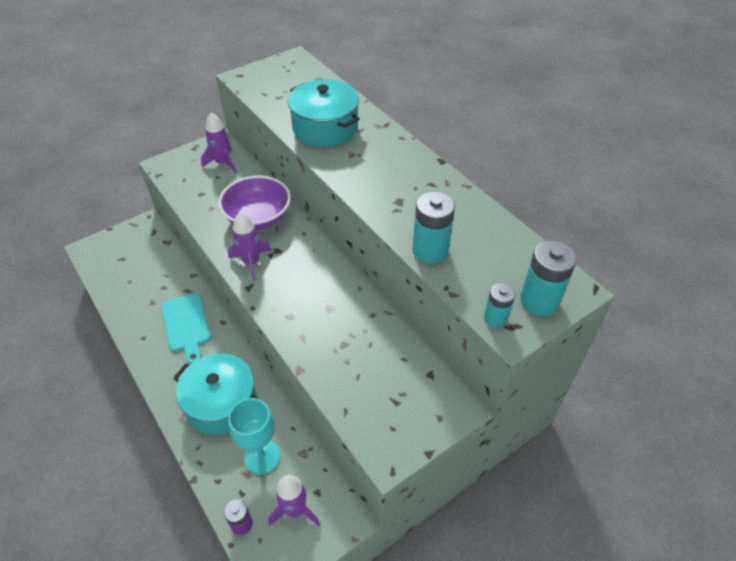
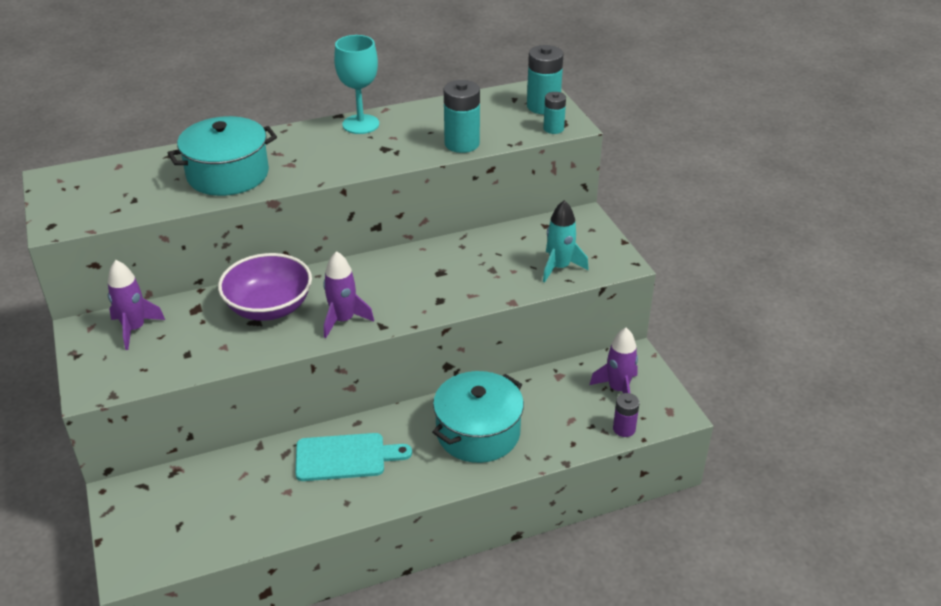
camera: 75 degrees left, 10 degrees down
turquoise goblet [228,398,280,474] -> turquoise goblet moved to [334,35,379,134]
none -> turquoise rocket [543,200,589,282]

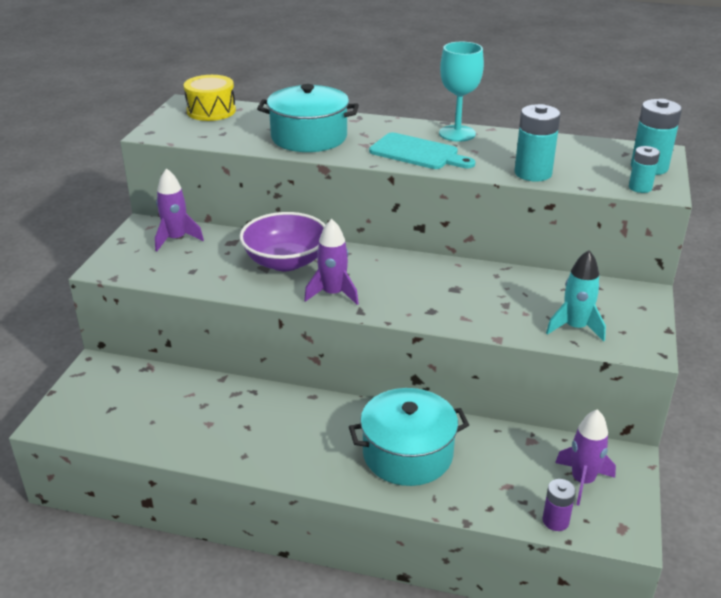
camera: 35 degrees right, 5 degrees down
turquoise cutting board [295,433,412,481] -> turquoise cutting board moved to [369,133,475,169]
none -> yellow drum [184,75,236,121]

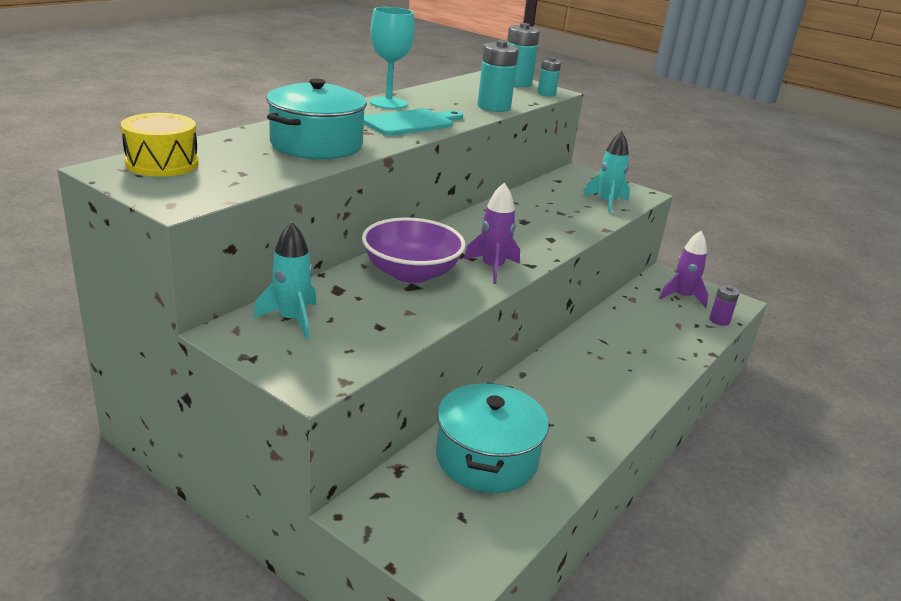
camera: 70 degrees left, 5 degrees down
purple rocket [155,168,204,252] -> turquoise rocket [253,221,317,339]
turquoise pot [349,388,469,486] -> turquoise pot moved to [436,383,549,493]

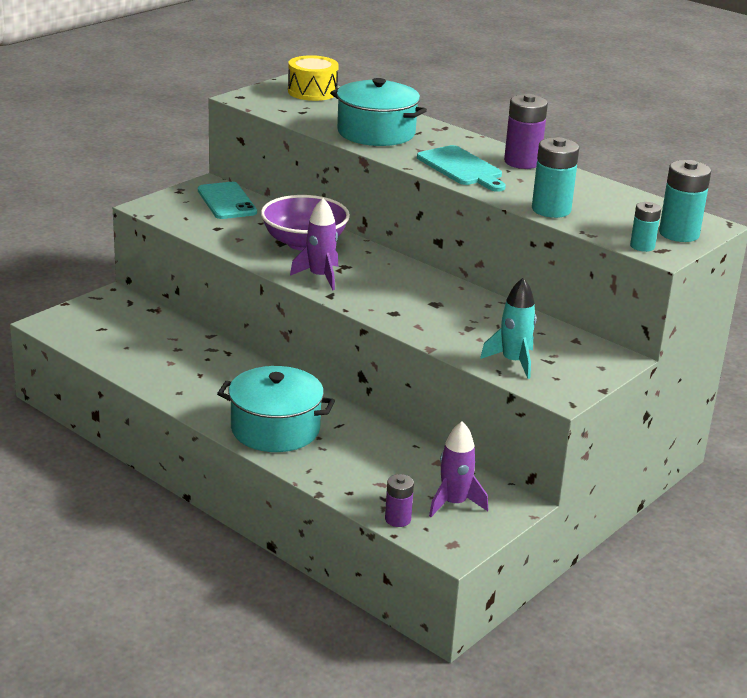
camera: 95 degrees right, 0 degrees up
turquoise rocket [253,221,317,339] -> turquoise phone [198,182,257,219]
turquoise goblet [370,7,415,109] -> purple battery [504,94,548,169]
turquoise pot [436,383,549,493] -> turquoise pot moved to [217,366,335,452]

